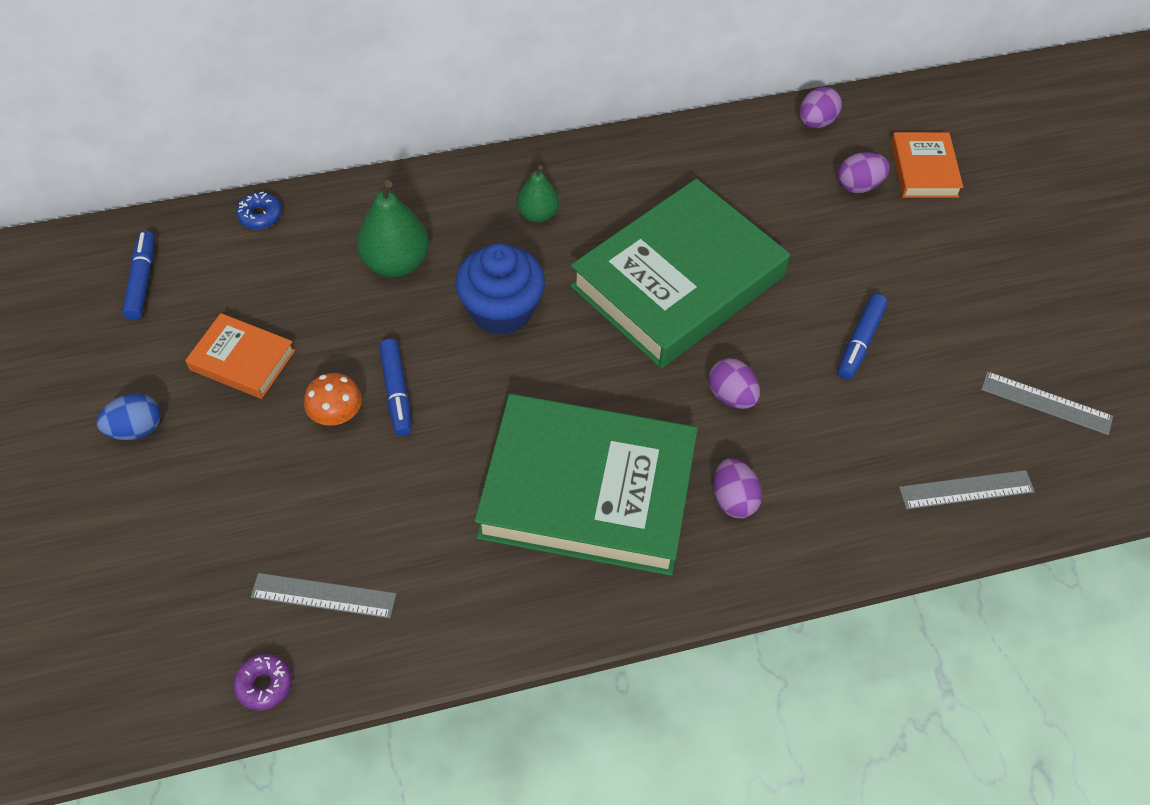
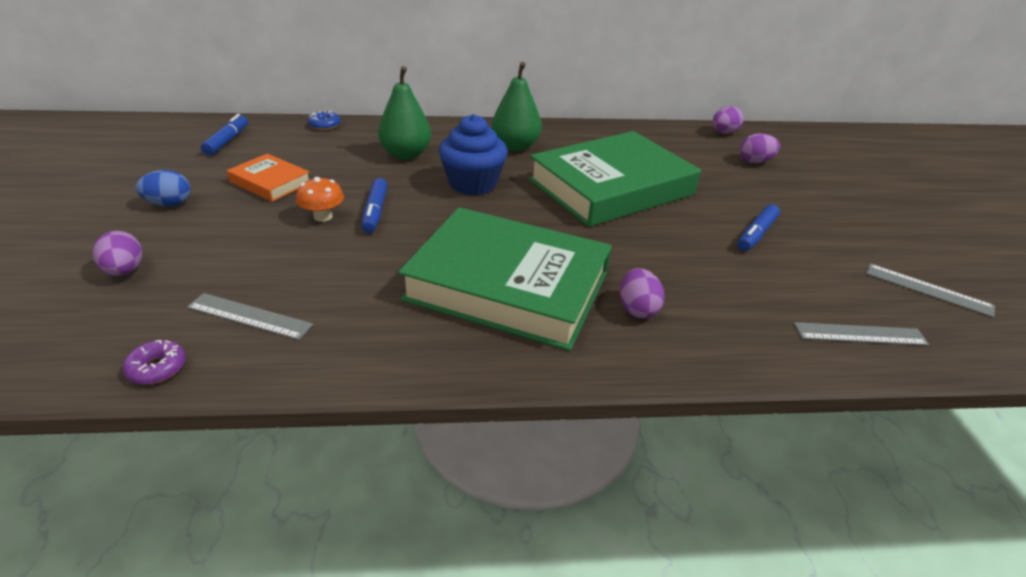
camera: 10 degrees right, 20 degrees down
green pear [517,165,559,223] -> green pear [492,62,542,151], size x1.63
purple egg [709,358,760,409] -> purple egg moved to [93,231,142,276]
orange book [890,132,963,198] -> none

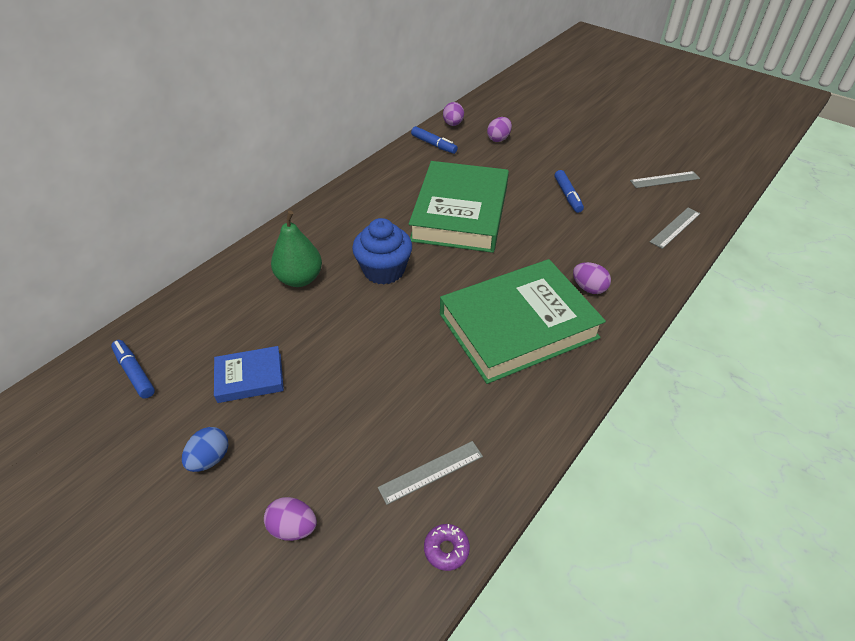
camera: 45 degrees left, 10 degrees up
orange book [227,154,310,202] -> blue book [214,346,284,403]
orange mushroom [296,177,344,222] -> none
blue donut [308,111,340,130] -> none
blue marker [361,178,387,233] -> blue marker moved to [411,126,458,154]
green pear [492,62,542,151] -> none

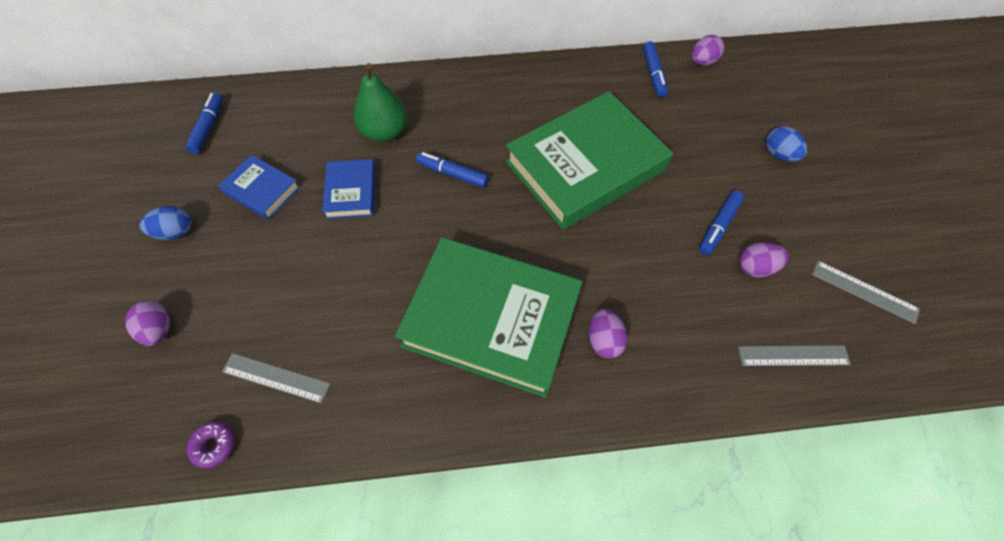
camera: 45 degrees right, 15 degrees up
blue cupcake [352,218,412,284] -> blue marker [416,152,489,188]
purple egg [487,117,512,142] -> purple egg moved to [739,242,789,277]
none -> blue book [322,159,375,219]
none -> blue egg [766,126,807,162]

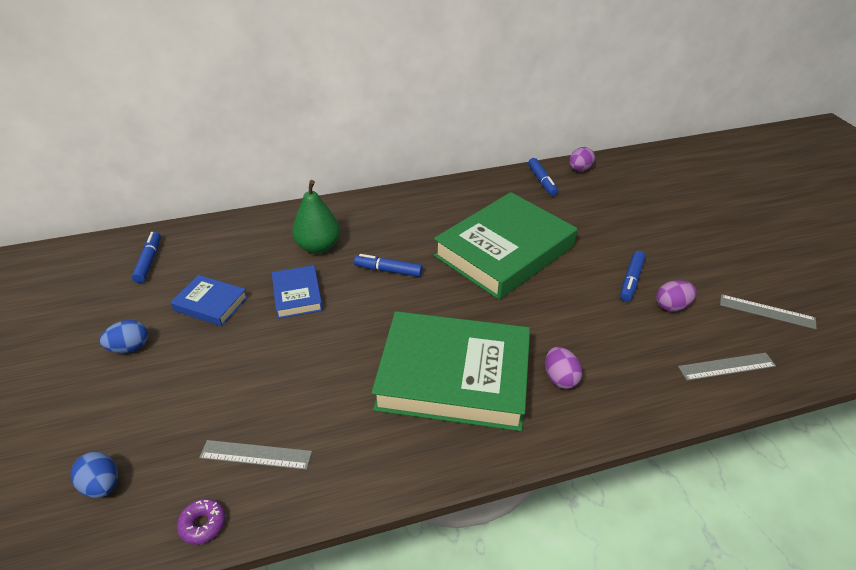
camera: 10 degrees left, 20 degrees down
purple egg [125,300,170,346] -> none
blue egg [766,126,807,162] -> blue egg moved to [71,451,118,498]

